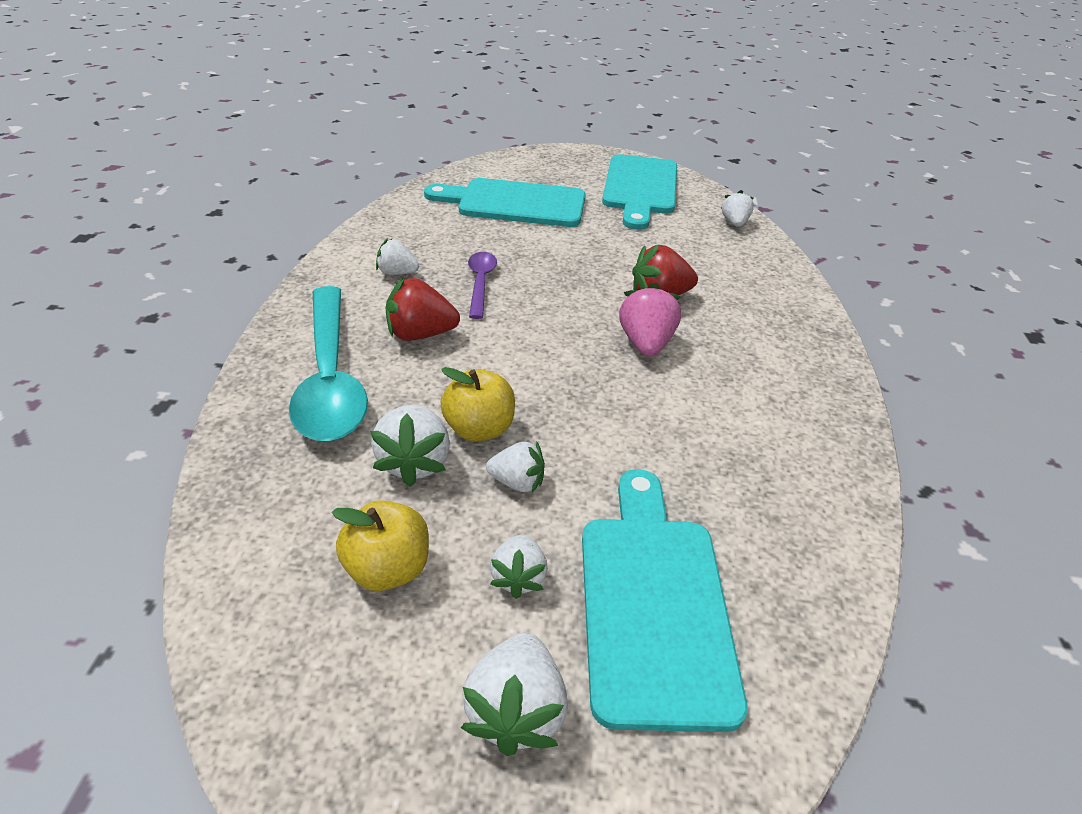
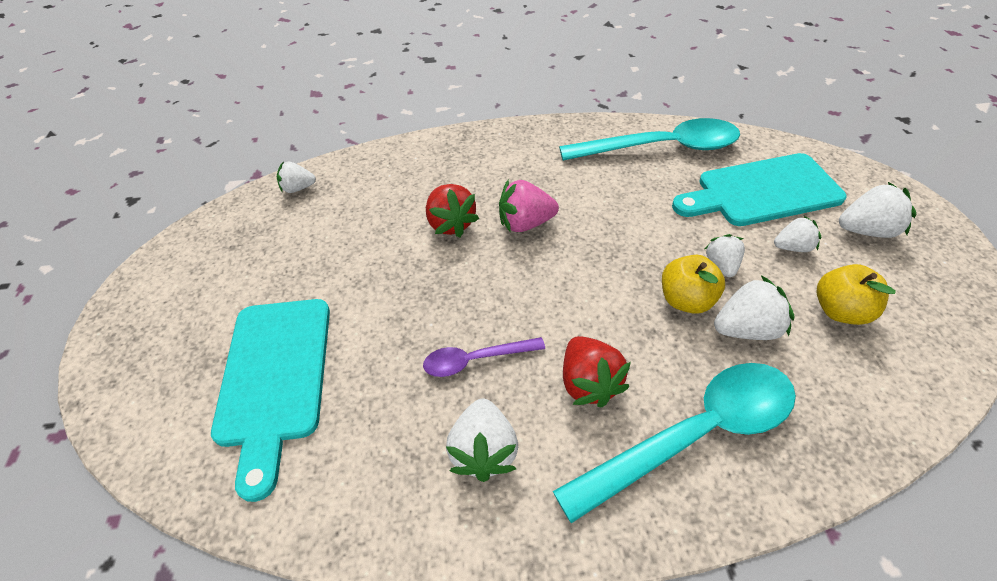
camera: 100 degrees left, 10 degrees up
white strawberry [376,238,419,275] -> white strawberry [446,398,518,482], size x1.53
turquoise cutting board [602,154,677,230] -> none
none -> turquoise spoon [559,118,740,161]

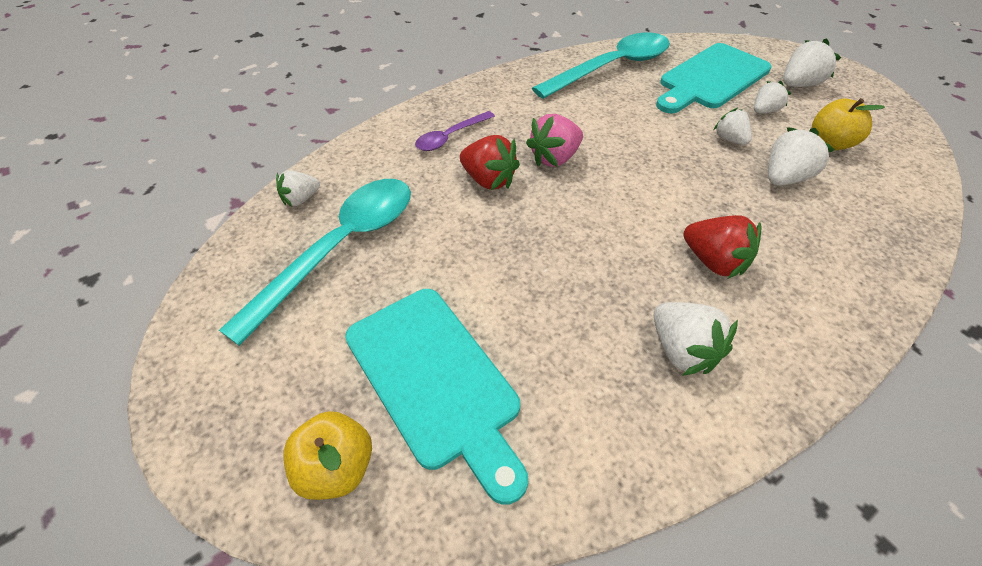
camera: 30 degrees left, 0 degrees up
purple spoon [423,337,545,377] -> purple spoon moved to [415,111,495,151]
turquoise spoon [553,363,796,523] -> turquoise spoon moved to [219,179,411,346]
yellow apple [662,255,725,314] -> yellow apple moved to [283,411,372,500]

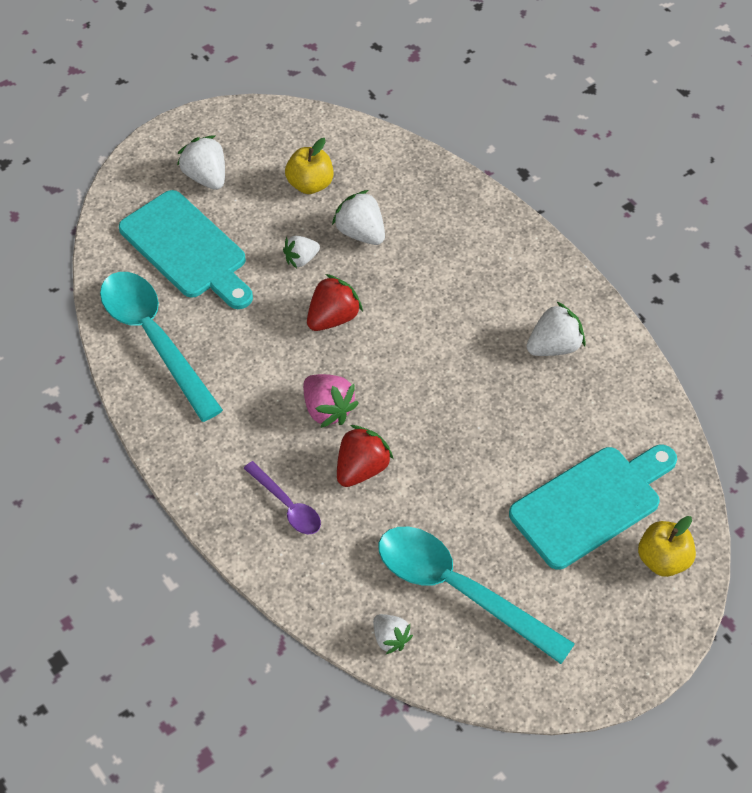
camera: 90 degrees left, 5 degrees up
red strawberry [683,215,761,279] -> red strawberry moved to [307,274,363,331]
white strawberry [754,81,791,113] -> none

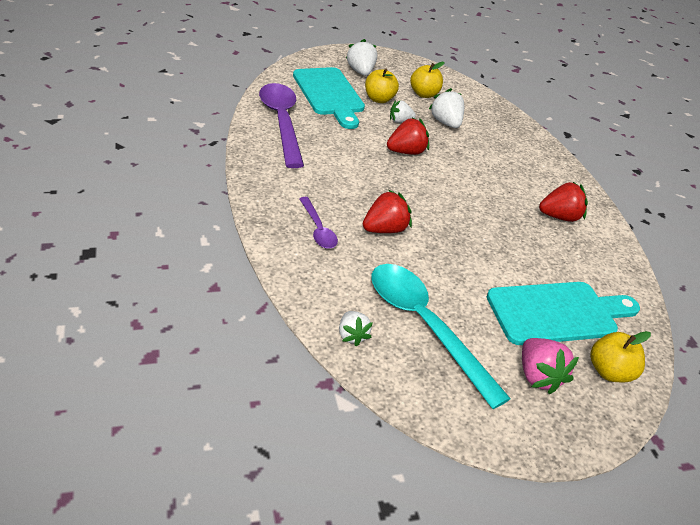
camera: 15 degrees right, 15 degrees down
turquoise spoon [100,272,223,422] -> purple spoon [259,83,304,168]
pink strawberry [303,374,359,428] -> pink strawberry moved to [522,338,579,394]
white strawberry [527,301,586,356] -> red strawberry [539,182,588,222]
none -> yellow apple [365,68,399,103]

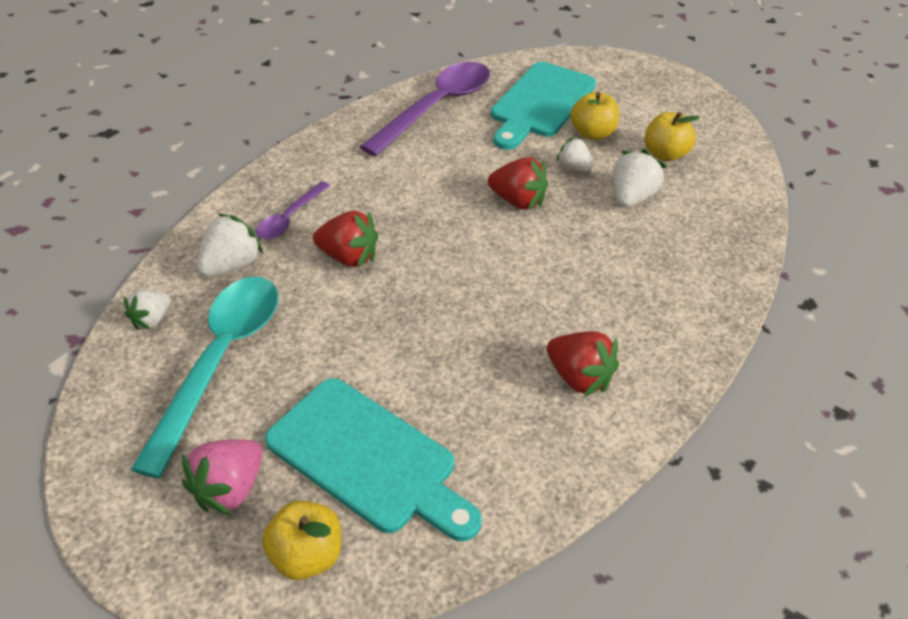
camera: 55 degrees right, 5 degrees up
white strawberry [346,39,377,76] -> white strawberry moved to [197,213,263,277]

